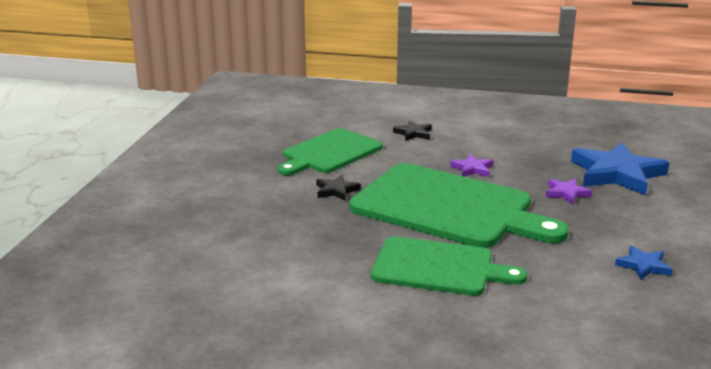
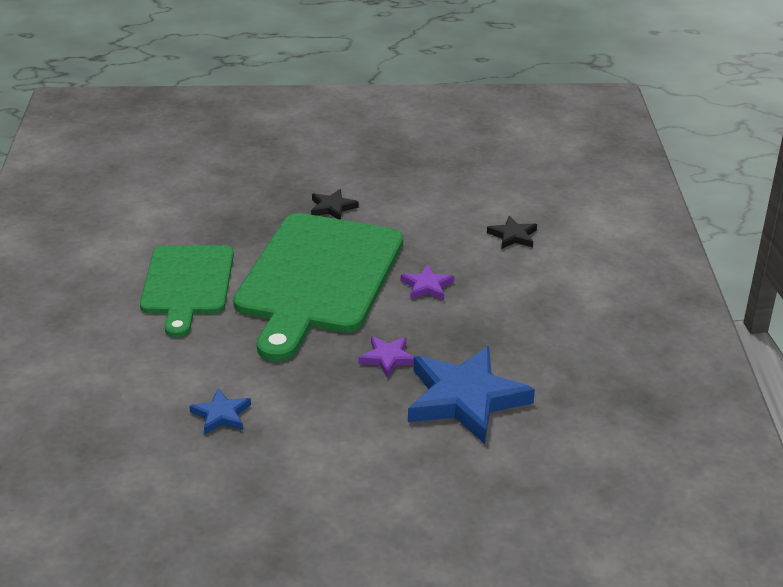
camera: 75 degrees right, 10 degrees up
green cutting board [278,128,383,175] -> none

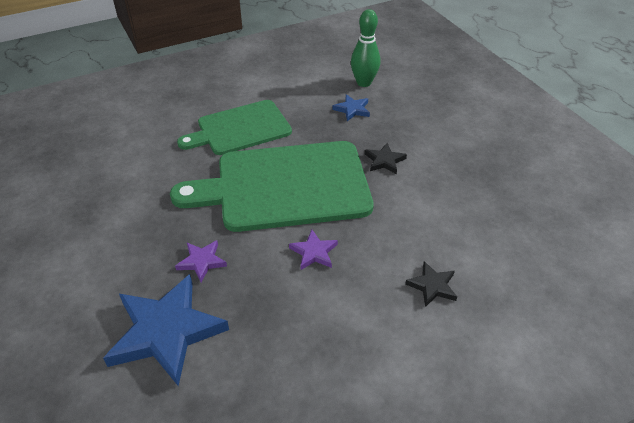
camera: 65 degrees right, 10 degrees up
blue star [189,388,251,434] -> blue star moved to [332,94,370,121]
none -> green bowling pin [351,9,380,87]

